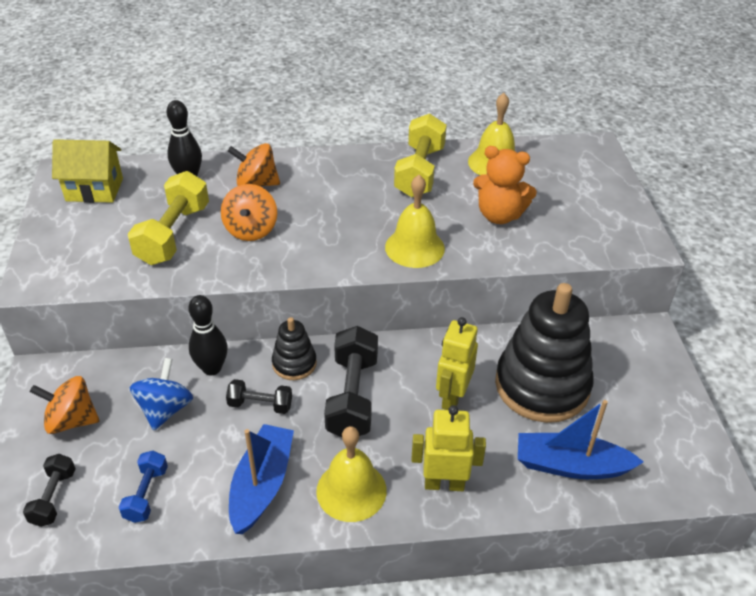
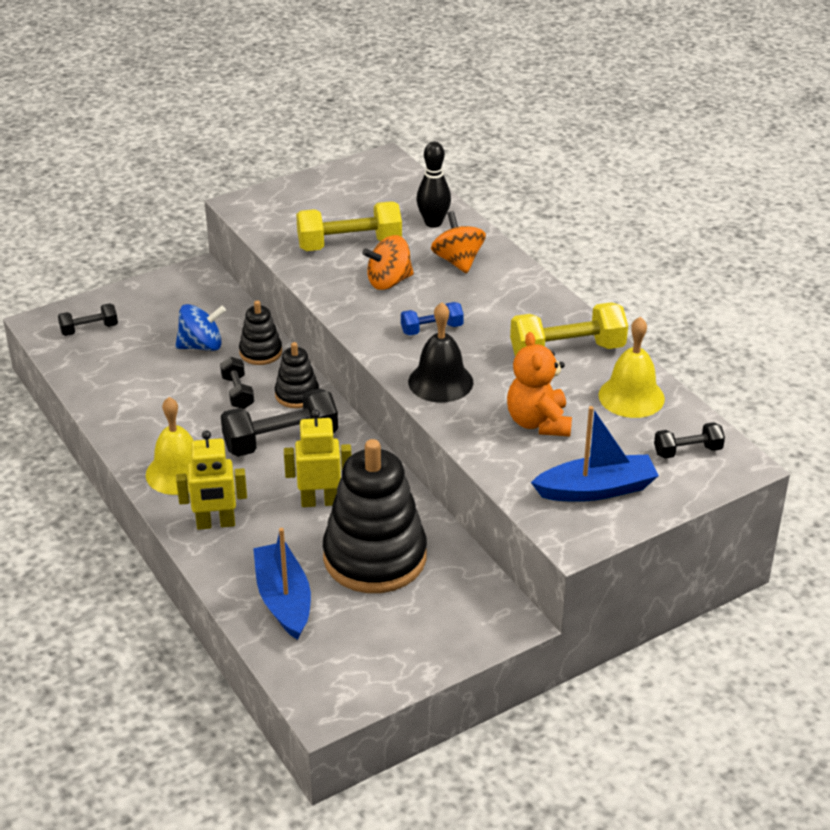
camera: 65 degrees right, 5 degrees down
orange spinning top [30,376,100,434] -> none
yellow house [52,139,123,203] -> none
blue dumbbell [119,451,168,523] -> blue dumbbell moved to [401,302,464,336]
black bowling pin [189,295,228,376] -> black stacking toy [239,300,282,365]
blue boat [229,424,294,534] -> blue boat moved to [531,406,659,502]
yellow bell [385,175,445,268] -> black bell [408,302,473,403]
yellow robot [412,405,486,491] -> yellow robot turned 105 degrees clockwise [176,430,247,530]
none -> black dumbbell [654,422,725,459]

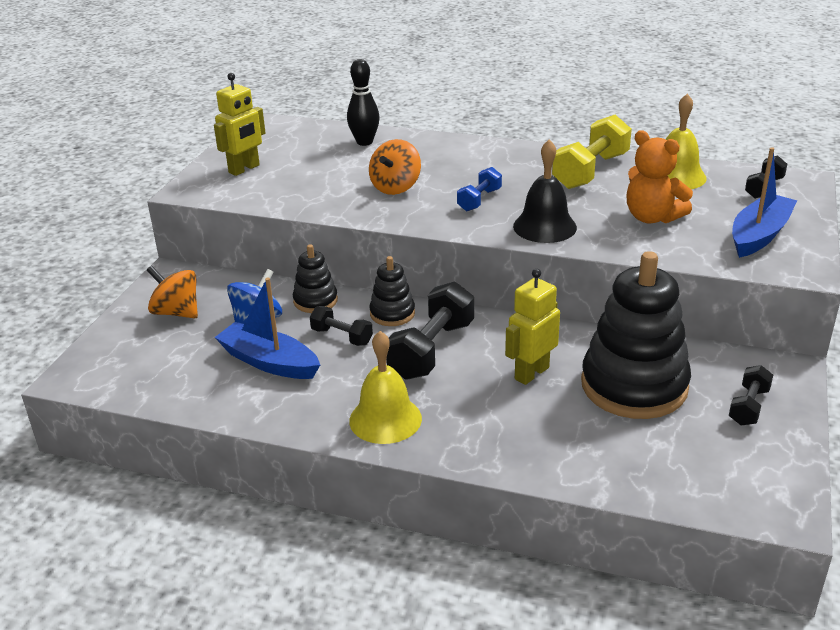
camera: 40 degrees left, 5 degrees down
black dumbbell [58,303,118,336] -> black dumbbell moved to [729,365,773,426]
yellow robot [176,430,247,530] -> yellow robot moved to [214,73,265,176]
blue boat [253,528,311,640] -> blue boat moved to [215,278,320,379]
yellow dumbbell [296,201,402,251] -> none
orange spinning top [431,211,486,274] -> orange spinning top moved to [147,266,198,318]

